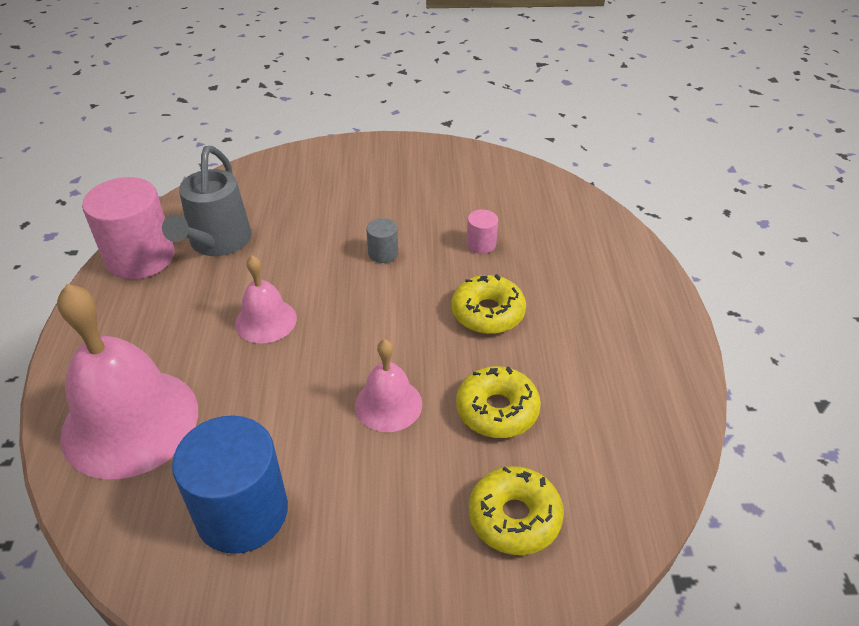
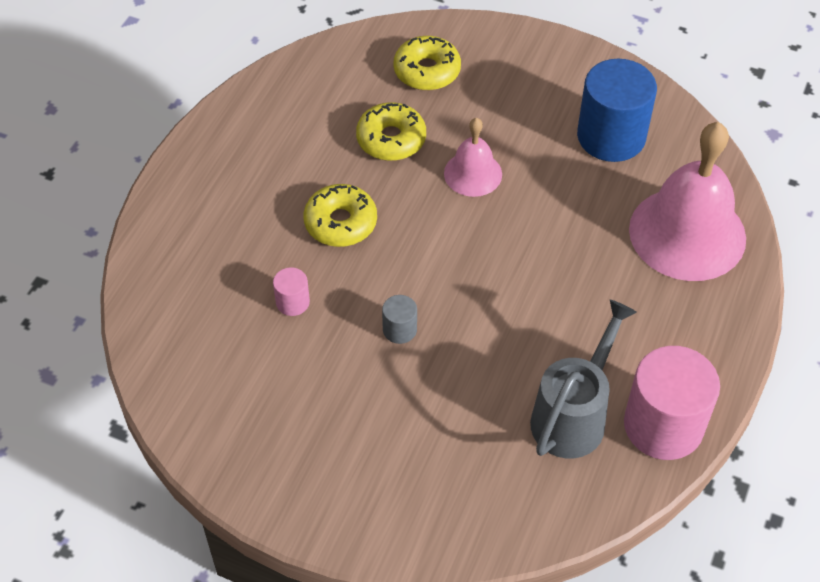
camera: 155 degrees left, 10 degrees up
pink bell [235,256,297,343] -> none

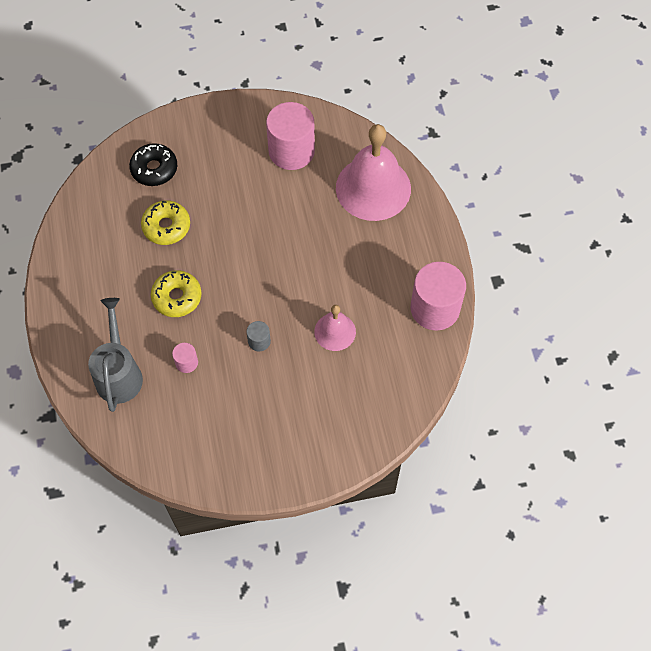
camera: 35 degrees left, 10 degrees up
yellow donut [393,36,461,90] -> black donut [129,143,177,186]
pink bell [444,118,502,197] -> pink bell moved to [314,305,356,351]
grey watering can [530,300,637,458] -> grey watering can moved to [88,298,143,412]
blue cylinder [577,59,657,162] -> pink cylinder [266,102,315,170]

